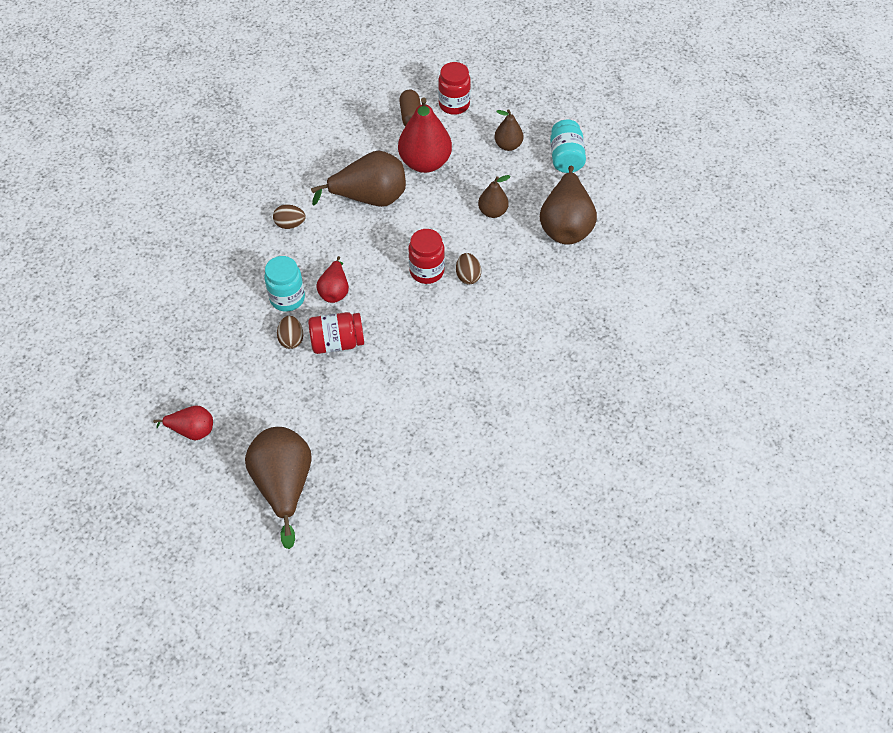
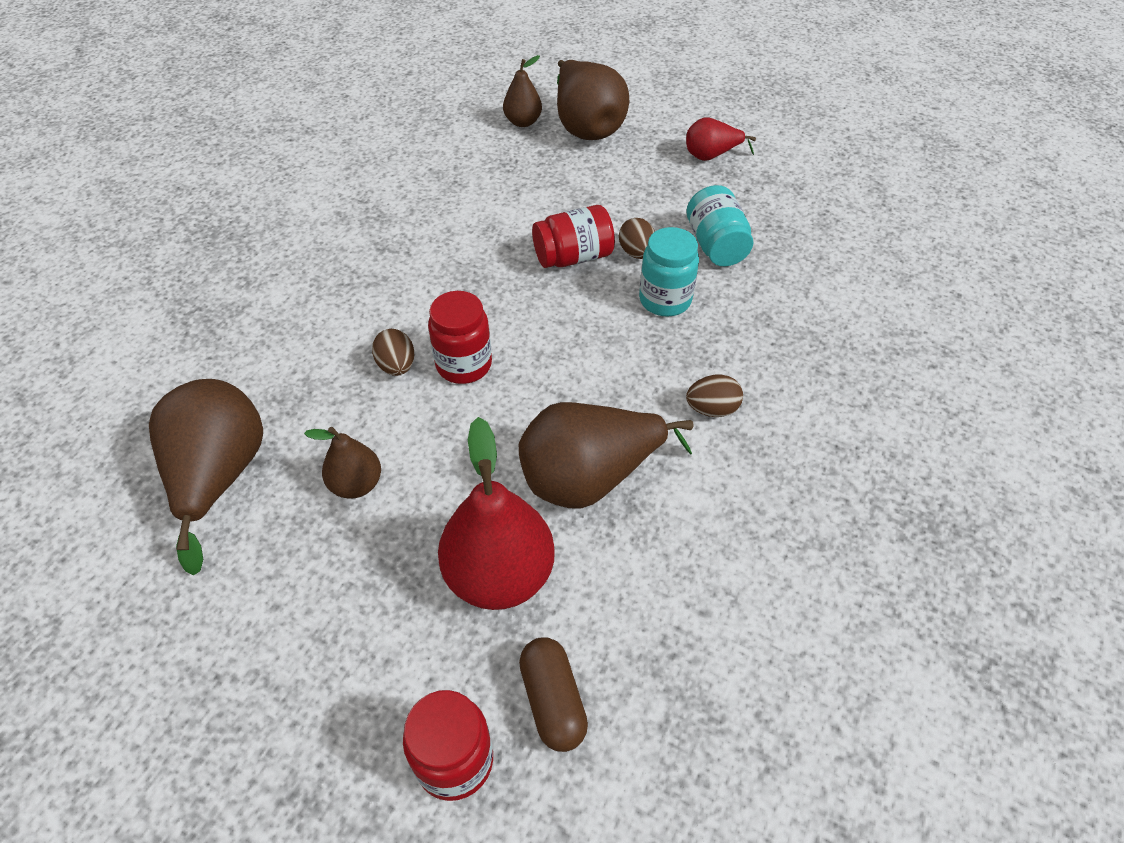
camera: 170 degrees right, 5 degrees down
red pear [316,256,349,303] -> none
brown pear [494,109,523,151] -> brown pear moved to [503,55,542,127]
turquoise jar [550,120,586,173] -> turquoise jar moved to [686,185,753,266]

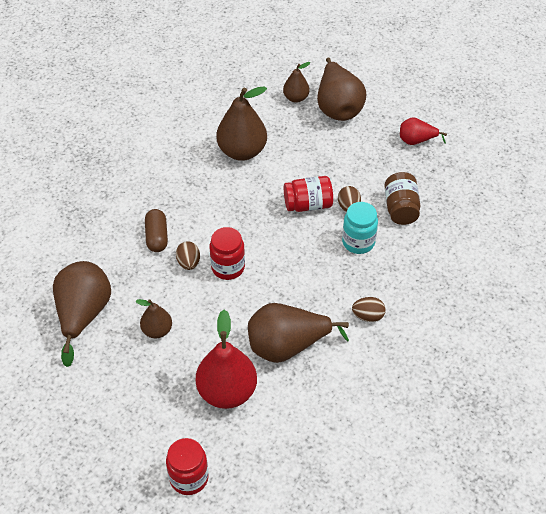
camera: 10 degrees right, 0 degrees up
brown capsule [519,637,588,752] -> brown capsule moved to [145,209,168,252]
turquoise jar [686,185,753,266] -> brown jar [385,172,421,225]
none -> brown pear [216,86,267,161]

